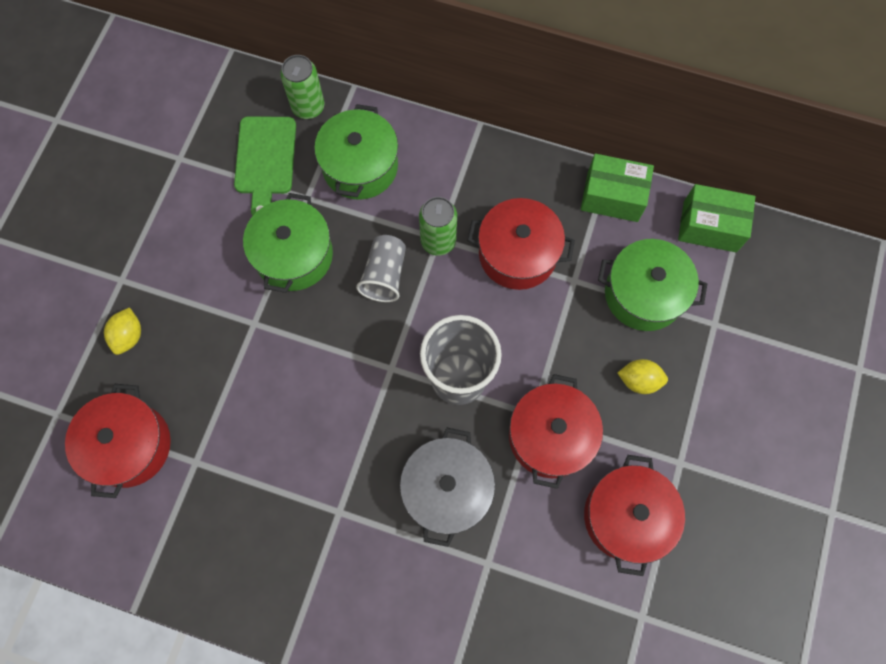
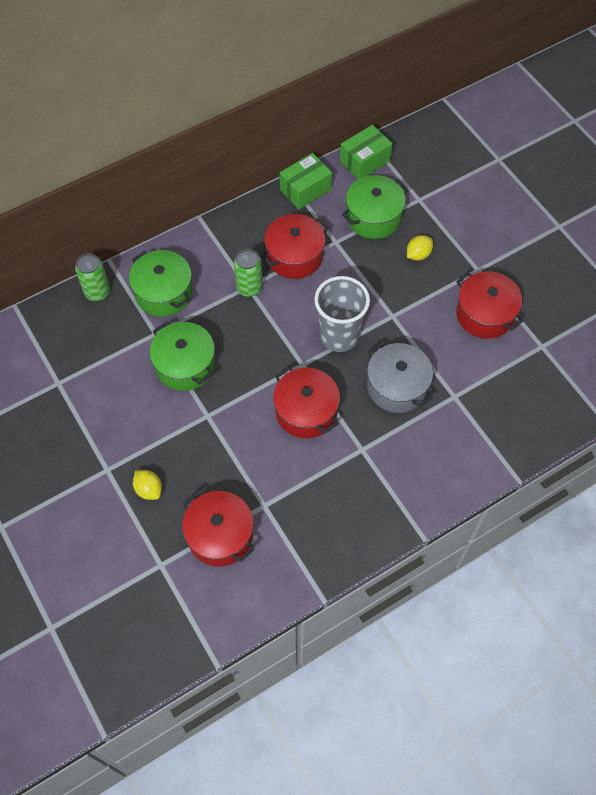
camera: 50 degrees left, 10 degrees down
green cutting board [234,116,296,216] -> none
grey cup [356,235,406,302] -> none
red pot [509,374,603,489] -> red pot moved to [273,367,340,438]

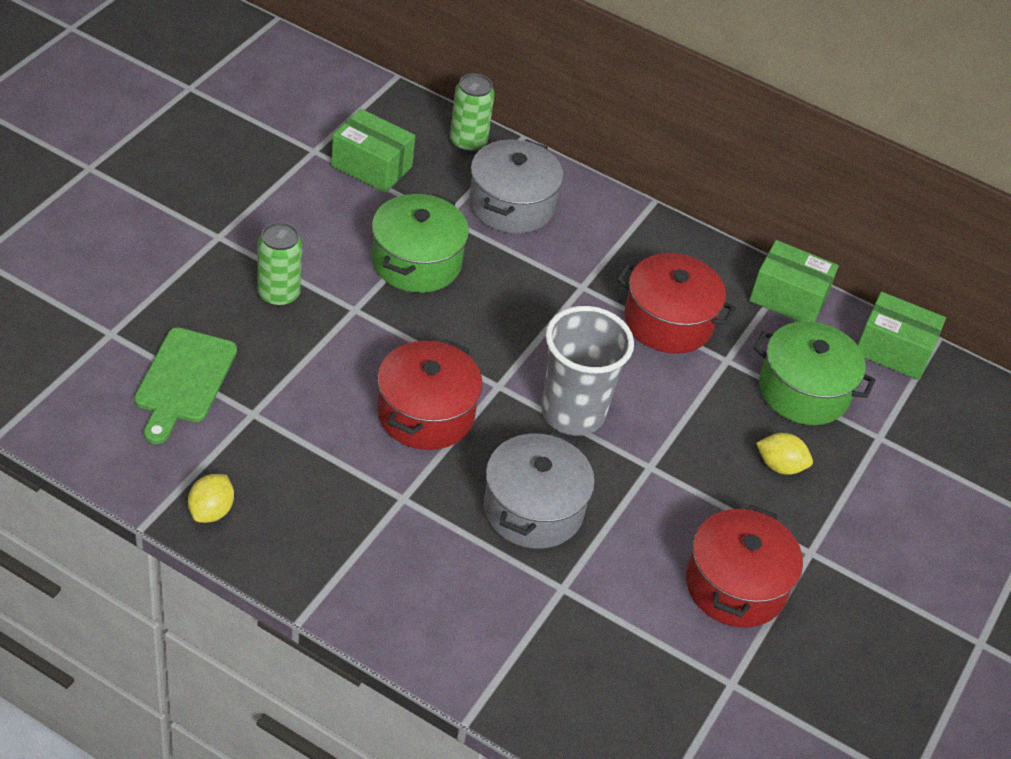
camera: 55 degrees right, 15 degrees down
green pot [129,250,193,317] -> grey pot [469,139,563,233]
yellow lemon [133,470,162,500] -> yellow lemon moved to [188,474,234,523]
red pot [182,491,255,566] -> green cutting board [134,327,237,444]
green can [234,249,263,297] -> green can moved to [257,222,302,307]
none -> green box [331,109,415,193]

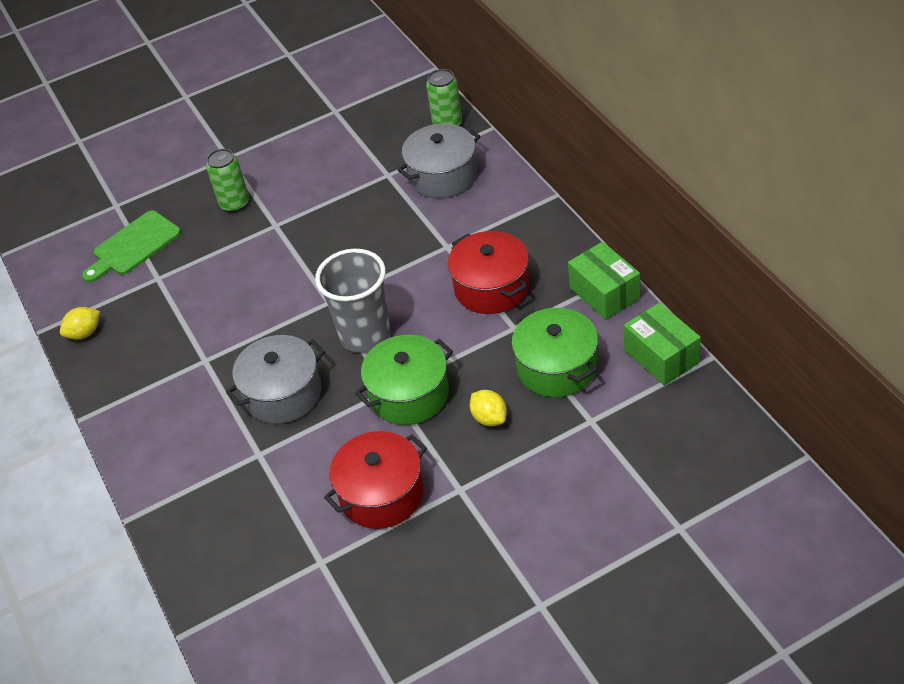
camera: 45 degrees right, 0 degrees up
green box [331,109,415,193] -> none
green pot [372,194,469,293] -> green pot moved to [355,335,453,425]
red pot [377,339,483,450] -> none

